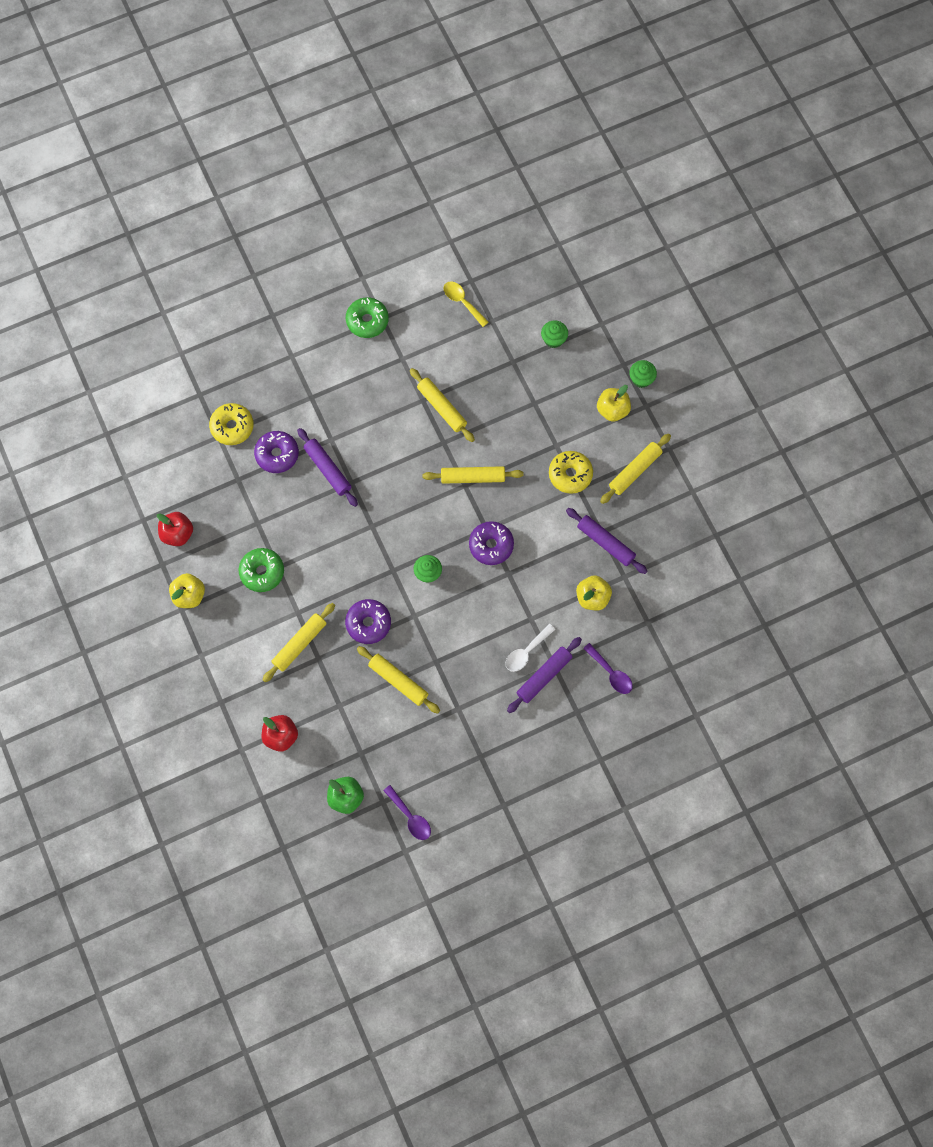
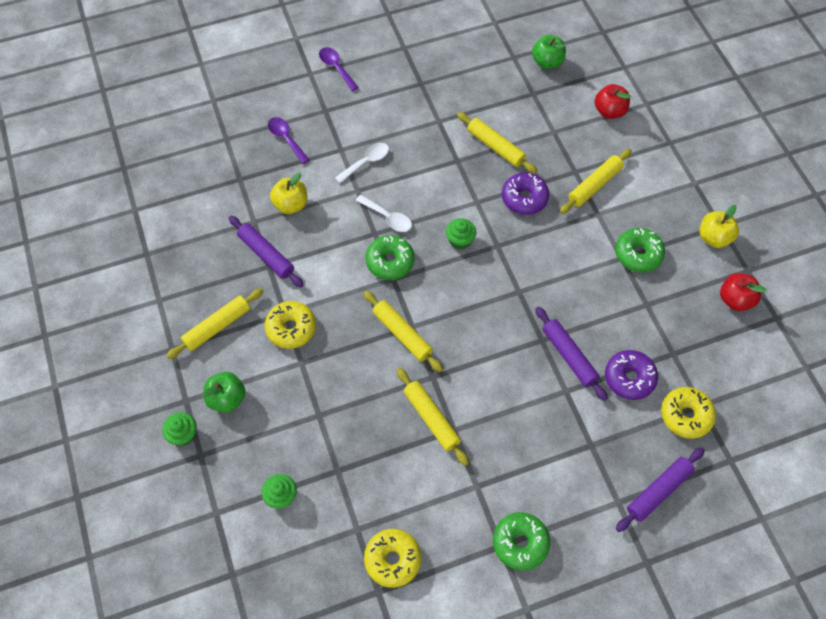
camera: 175 degrees left, 10 degrees down
purple spoon [383,785,431,840] -> purple spoon moved to [319,47,359,91]
yellow rolling pin [423,466,524,484] -> yellow rolling pin turned 45 degrees clockwise [363,291,443,372]
yellow spoon [444,281,489,327] -> yellow donut [364,529,421,588]
purple donut [469,521,514,565] -> green donut [365,235,414,280]
purple rolling pin [507,637,582,713] -> purple rolling pin moved to [616,447,705,532]
yellow apple [597,385,631,422] -> green apple [202,372,245,413]
none -> white spoon [356,195,412,232]

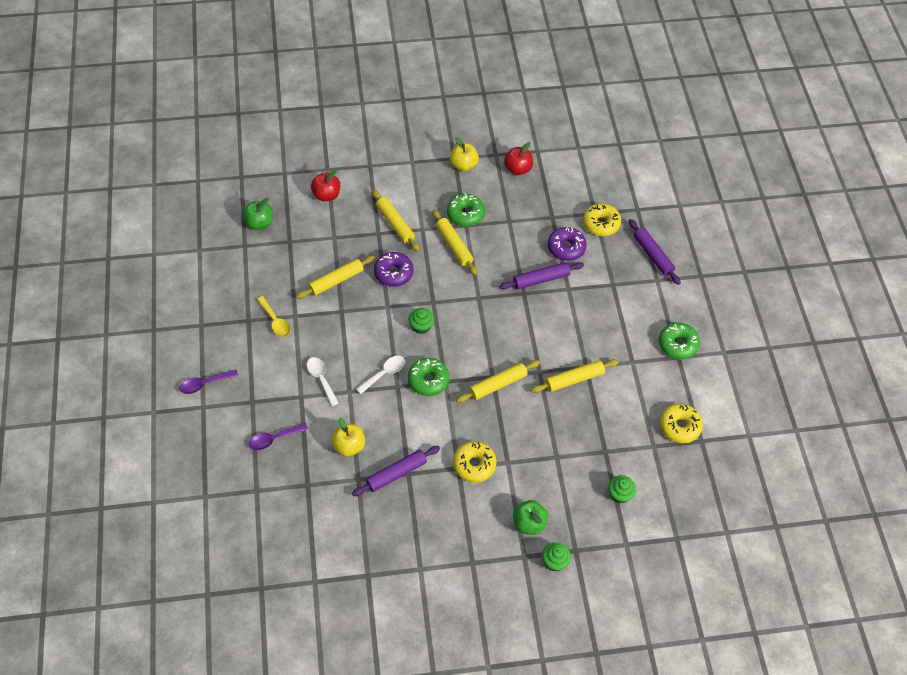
camera: 80 degrees left, 5 degrees down
yellow rolling pin [166,288,264,359] -> yellow rolling pin moved to [432,210,477,275]
none -> yellow spoon [256,296,291,337]

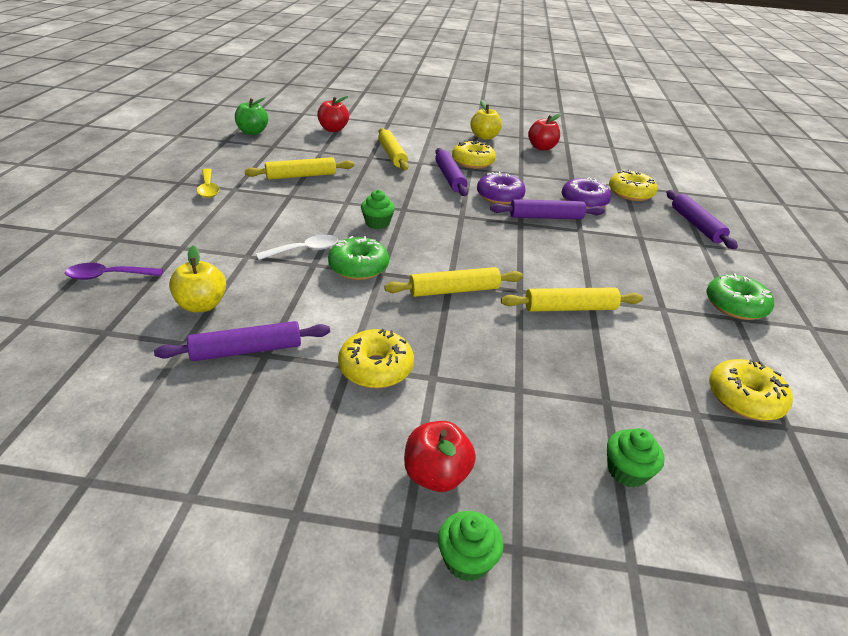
camera: 15 degrees right, 20 degrees down
purple spoon [179,370,238,394] -> none
white spoon [307,357,339,406] -> none
purple donut [374,252,414,287] -> purple donut moved to [477,172,526,205]
yellow rolling pin [432,210,477,275] -> purple rolling pin [435,148,468,196]
green donut [447,194,485,227] -> yellow donut [452,140,496,169]
green apple [513,500,548,535] -> red apple [404,421,476,492]

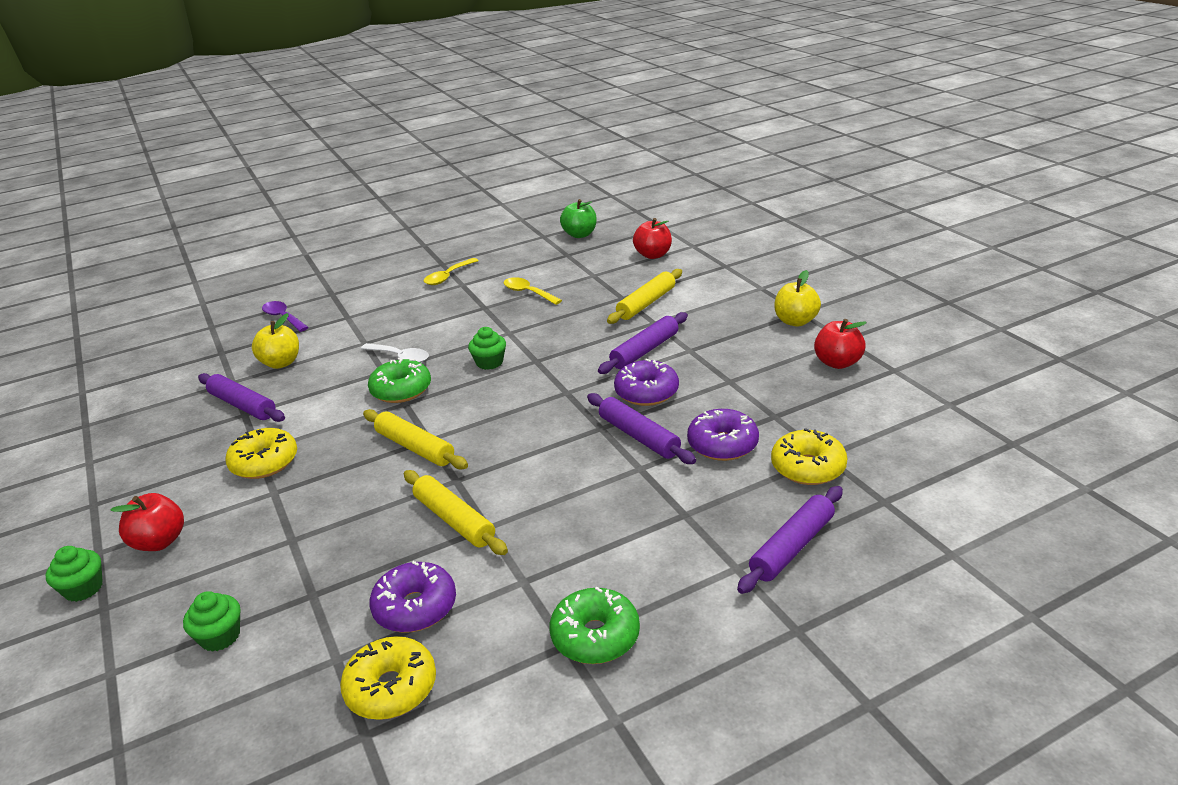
camera: 60 degrees right, 5 degrees down
yellow rolling pin [245,157,354,180] -> yellow spoon [504,277,562,305]
yellow donut [452,140,496,169] -> none
none -> purple donut [369,561,456,633]

